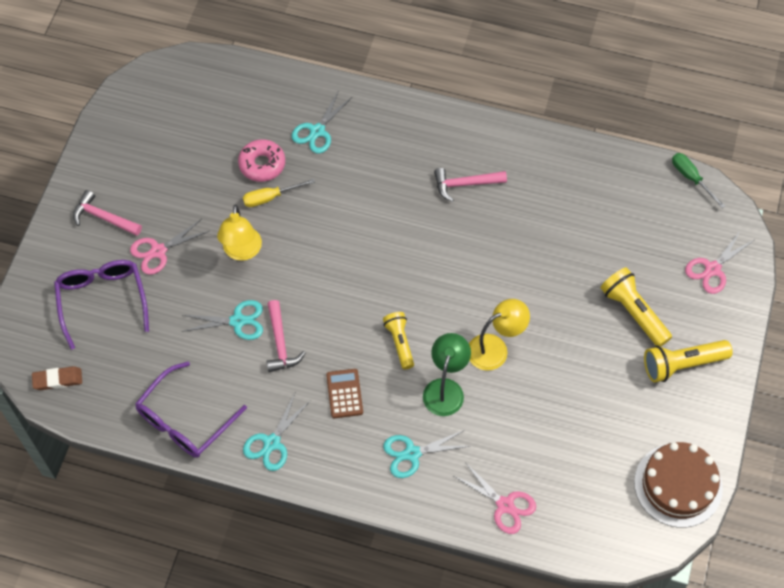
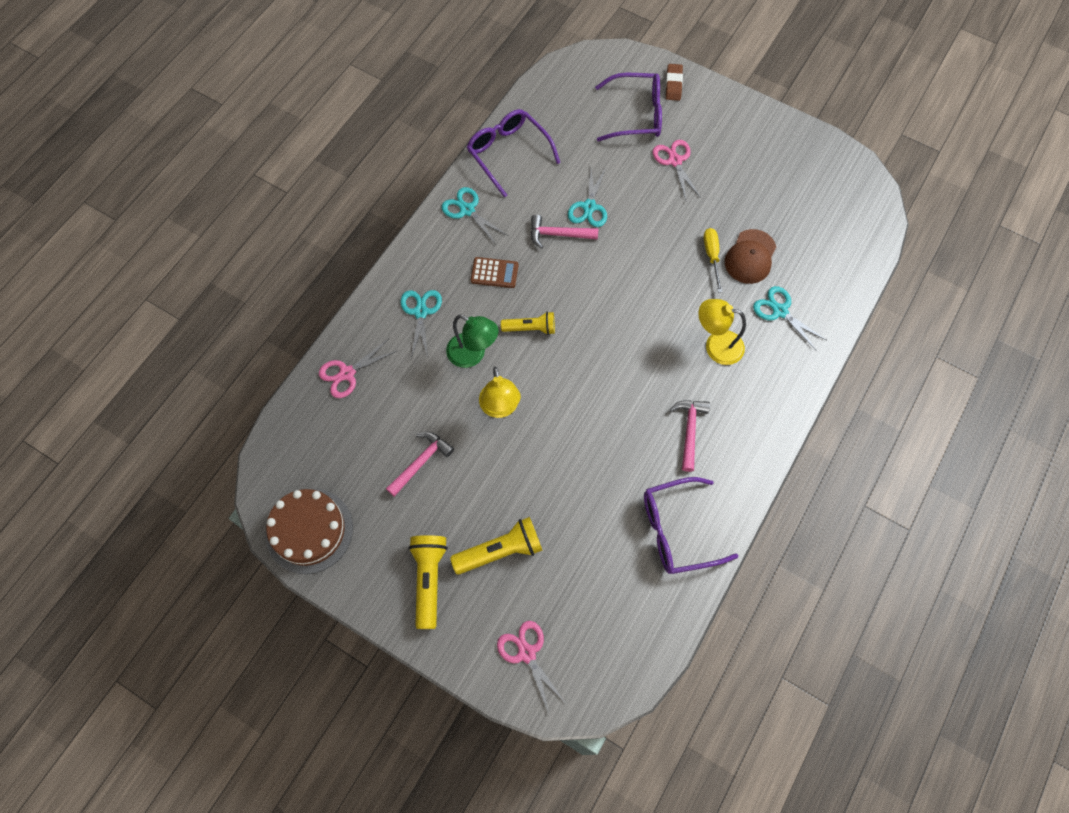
camera: 105 degrees right, 5 degrees up
brown eraser [32,366,82,390] -> brown eraser moved to [666,64,683,101]
pink hammer [73,190,142,236] -> pink hammer moved to [386,432,454,497]
yellow lamp [217,205,262,261] -> yellow lamp moved to [698,299,746,365]
pink donut [238,139,285,182] -> brown cap [725,229,776,284]
green screwdriver [672,153,725,208] -> none
none -> purple glasses [644,477,738,574]

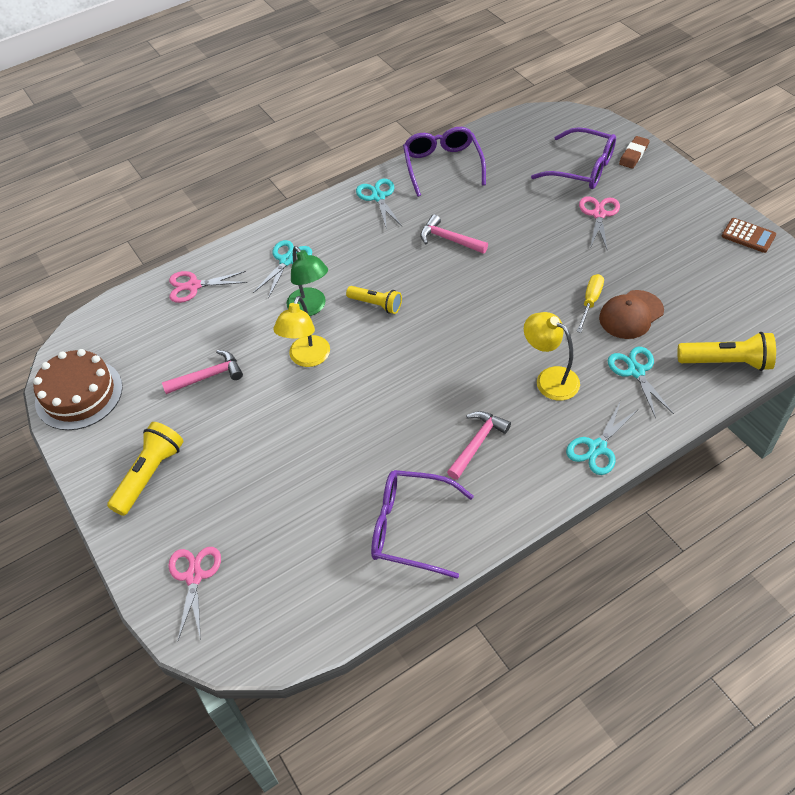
camera: 30 degrees right, 15 degrees down
yellow flashlight [450,517,542,575] -> yellow flashlight moved to [677,332,776,371]
brown calculator [471,257,518,288] -> brown calculator moved to [722,218,776,253]
turquoise scissors [568,168,607,227] -> turquoise scissors moved to [566,403,637,475]

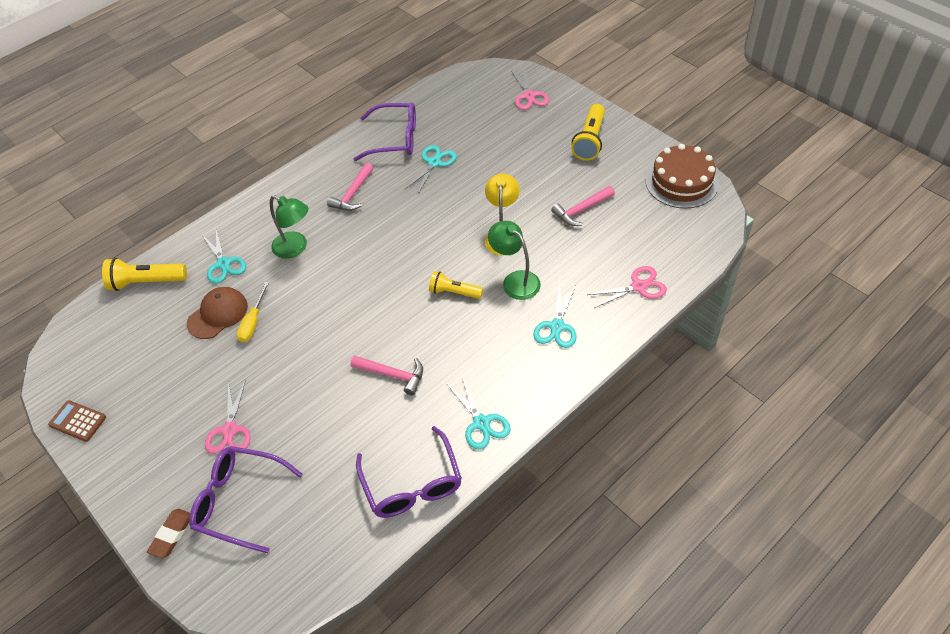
camera: 170 degrees right, 0 degrees up
yellow lamp [524,312,580,401] -> green lamp [270,195,309,258]
turquoise scissors [566,403,637,475] -> turquoise scissors moved to [405,145,457,194]

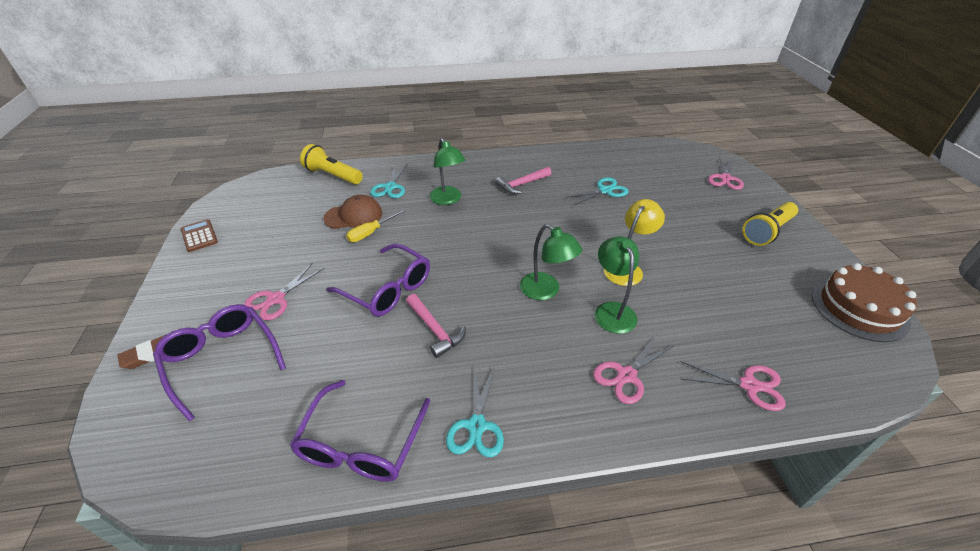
camera: 30 degrees right, 10 degrees down
purple glasses [354,102,416,161] -> purple glasses moved to [326,244,430,316]
yellow flashlight [429,271,483,299] -> green lamp [520,224,582,300]
turquoise scissors [533,284,577,348] -> pink scissors [593,335,673,404]
pink hammer [551,186,615,226] -> none

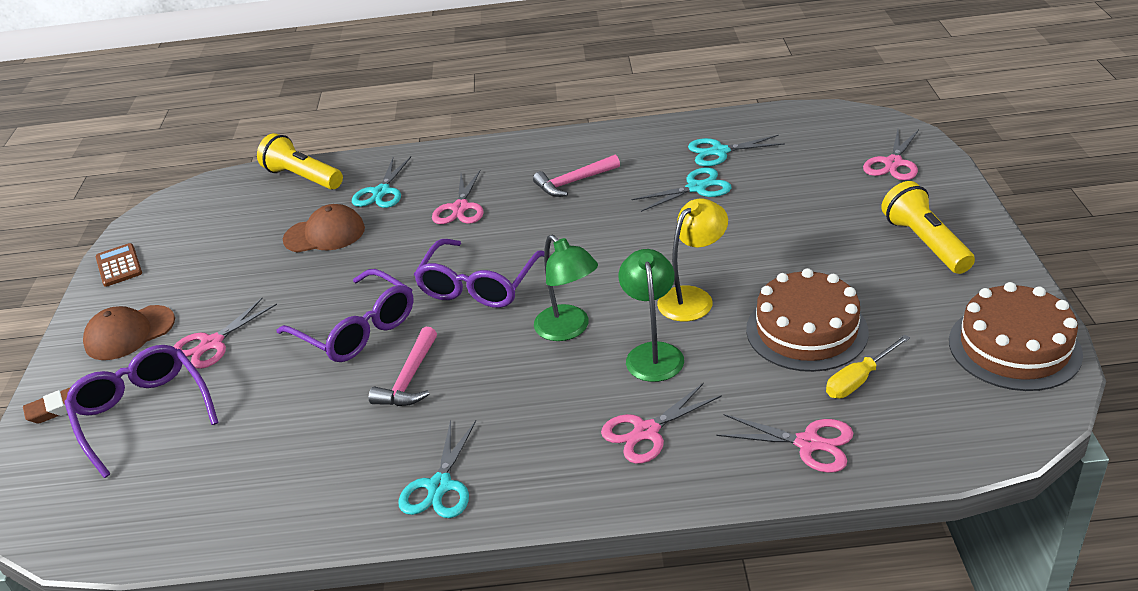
camera: 10 degrees right, 5 degrees down
purple glasses [290,380,430,482] -> purple glasses moved to [414,239,545,308]
yellow screwdriver [346,209,405,242] -> yellow screwdriver moved to [826,335,910,399]
pink hammer [406,294,466,358] -> pink hammer turned 45 degrees clockwise [369,327,437,406]
green lamp [429,138,466,205] -> pink scissors [432,170,484,224]
yellow flashlight [742,202,798,246] -> yellow flashlight turned 105 degrees clockwise [881,181,975,274]
none -> brown cap [83,305,175,360]
none -> turquoise scissors [688,135,785,166]
none -> brown cake [746,268,869,372]

